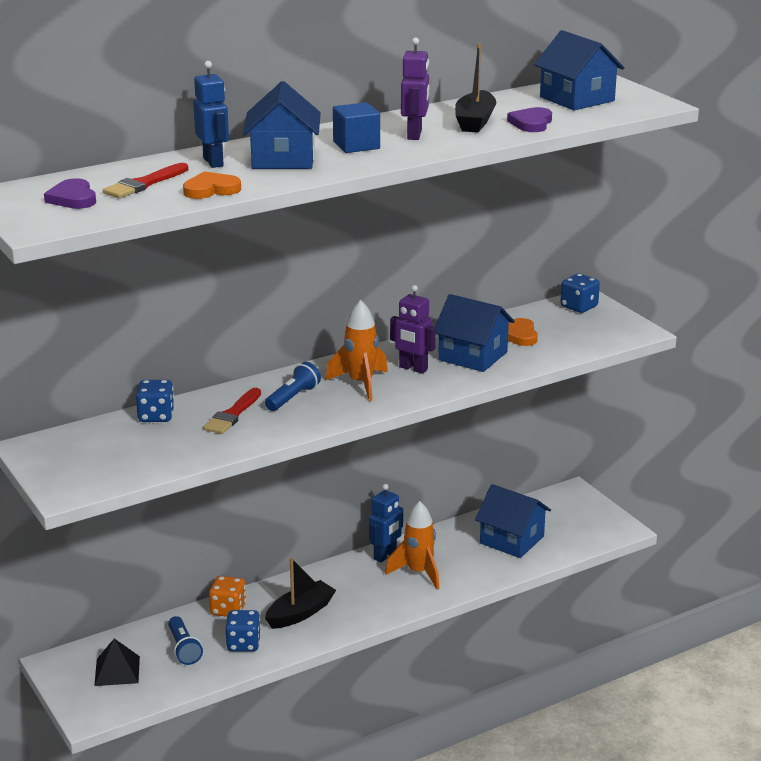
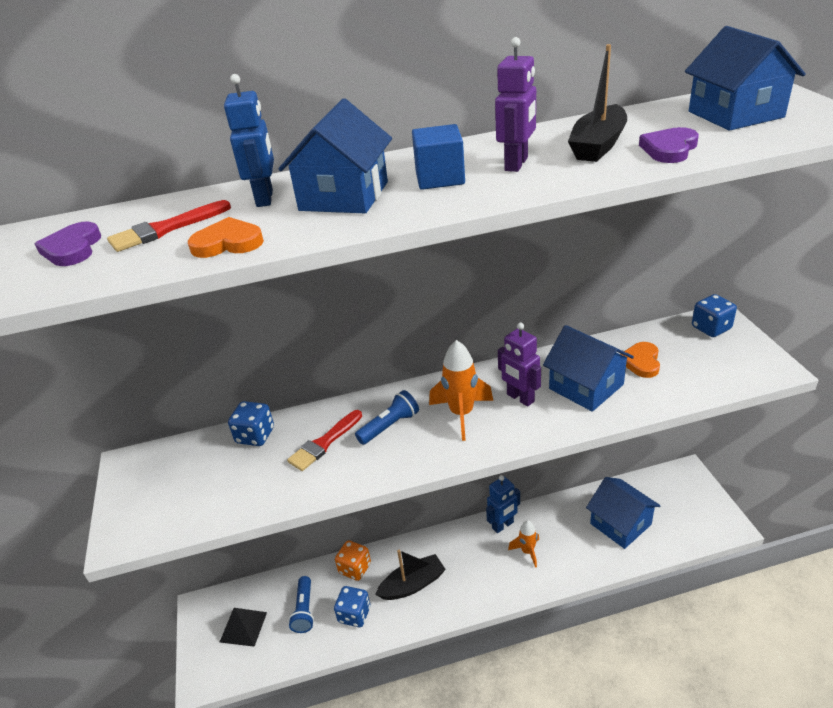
camera: 20 degrees right, 10 degrees up
orange rocket [385,501,440,590] -> orange rocket [508,521,539,568], size x0.65

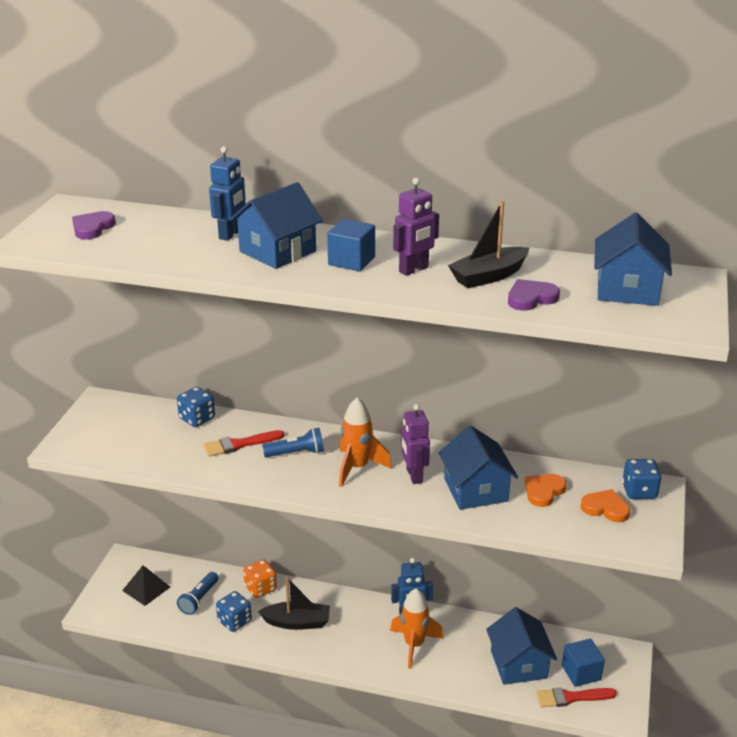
camera: 25 degrees right, 5 degrees down
red brush [107,200,231,252] -> red brush moved to [536,687,617,707]
orange heart [188,217,264,258] -> orange heart moved to [581,489,630,522]
orange rocket [508,521,539,568] -> orange rocket [390,588,443,669], size x1.54
none -> blue cube [562,639,605,687]

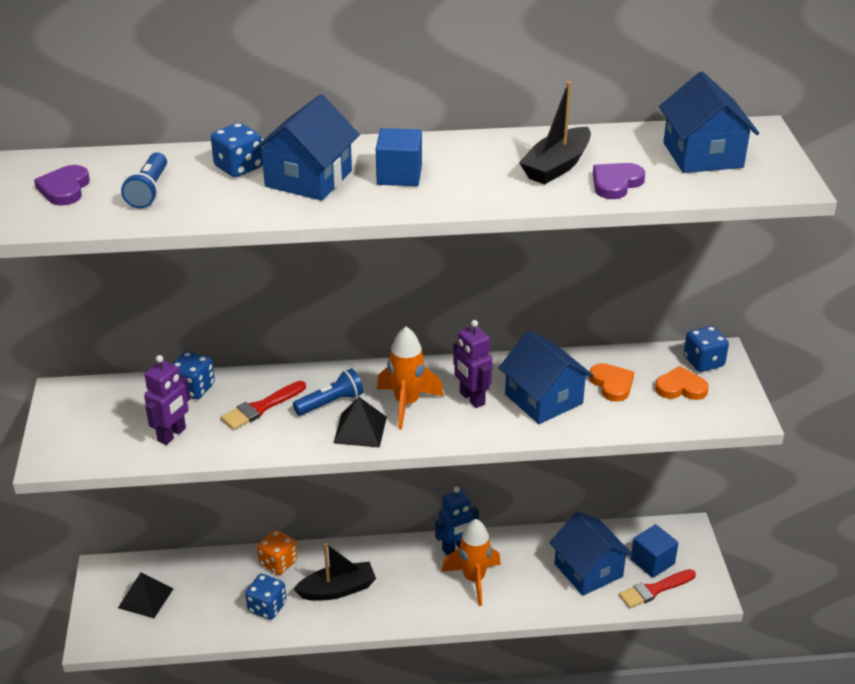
camera: 20 degrees left, 5 degrees up
blue flashlight [177,572,219,615] -> blue flashlight moved to [121,152,167,209]
blue robot [209,146,245,241] -> blue dice [211,123,263,177]
purple robot [393,178,439,276] -> purple robot moved to [144,355,190,445]
orange heart [525,474,566,507] -> orange heart turned 135 degrees clockwise [589,363,634,402]
none -> black pyramid [333,397,387,448]

